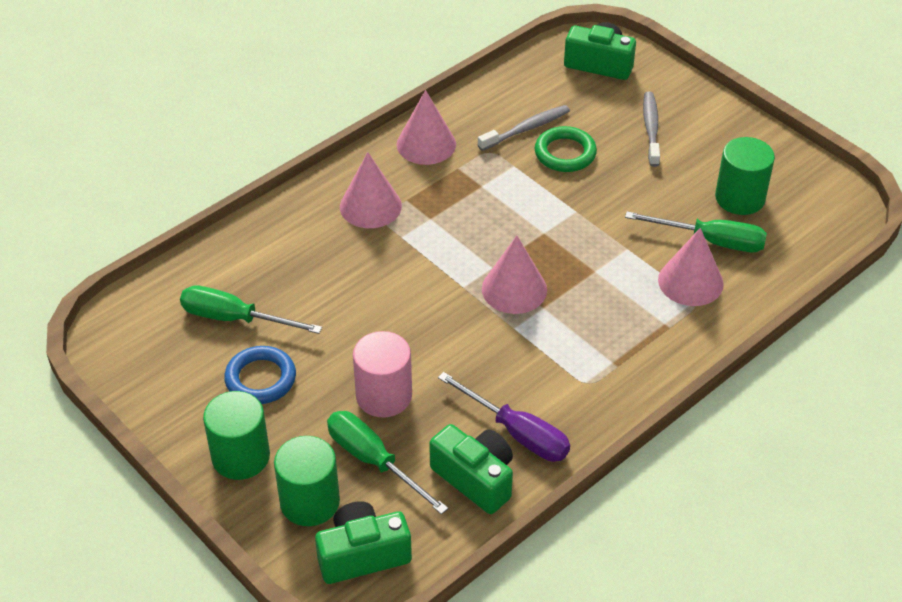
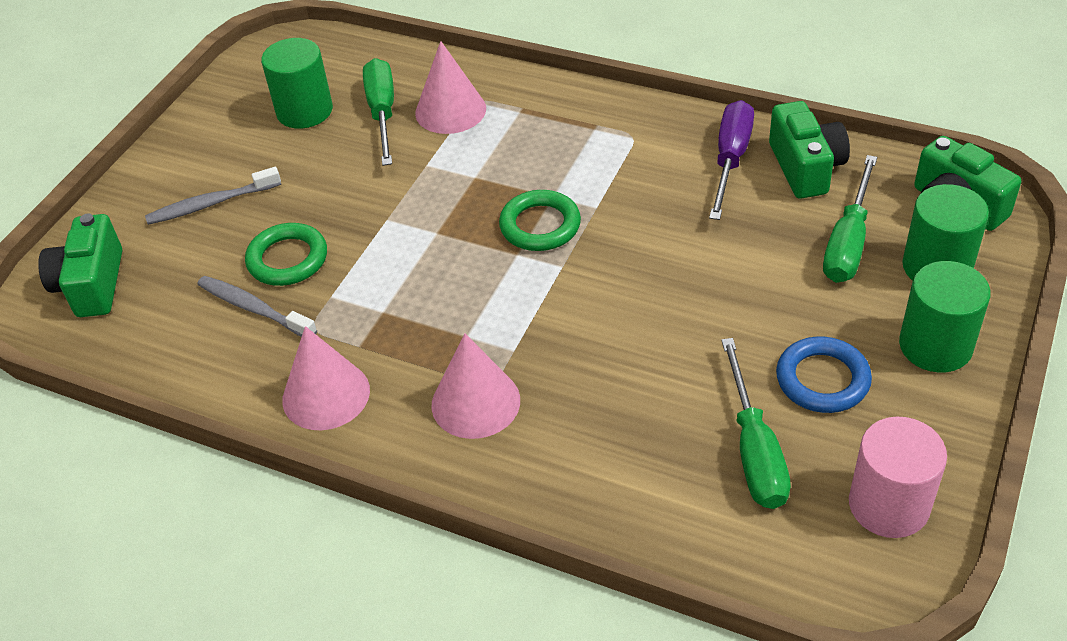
camera: 110 degrees left, 0 degrees up
pink cylinder [353,331,412,418] -> pink cylinder moved to [849,416,947,538]
green camera [429,424,513,514] -> green camera turned 150 degrees clockwise [769,101,850,199]
pink cone [482,236,547,314] -> green ring [499,190,581,251]

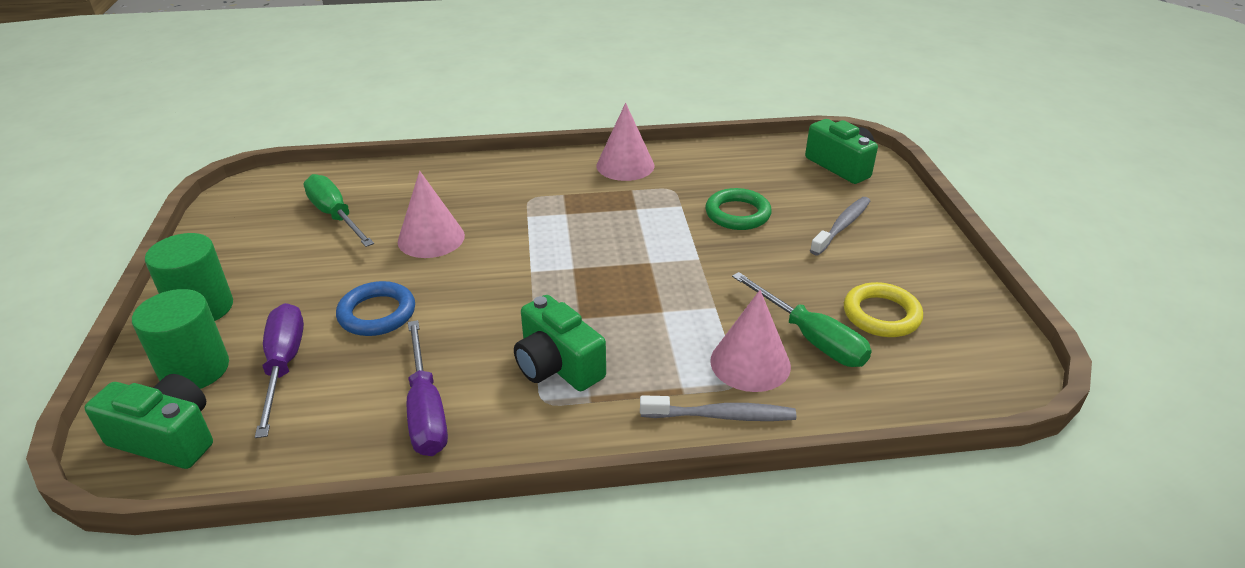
camera: 145 degrees right, 10 degrees down
grey toothbrush [197,276,317,337] -> grey toothbrush moved to [640,395,797,421]
green cylinder [261,38,333,129] -> yellow ring [844,282,923,337]
pink cone [431,333,520,439] -> pink cone moved to [398,171,465,258]
green ring [499,190,581,251] -> none
green camera [769,101,850,199] -> green camera moved to [514,295,606,391]
blue ring [776,337,872,413] -> blue ring moved to [336,281,415,336]
green screwdriver [823,155,877,283] -> purple screwdriver [255,303,304,438]
pink cylinder [849,416,947,538] -> none

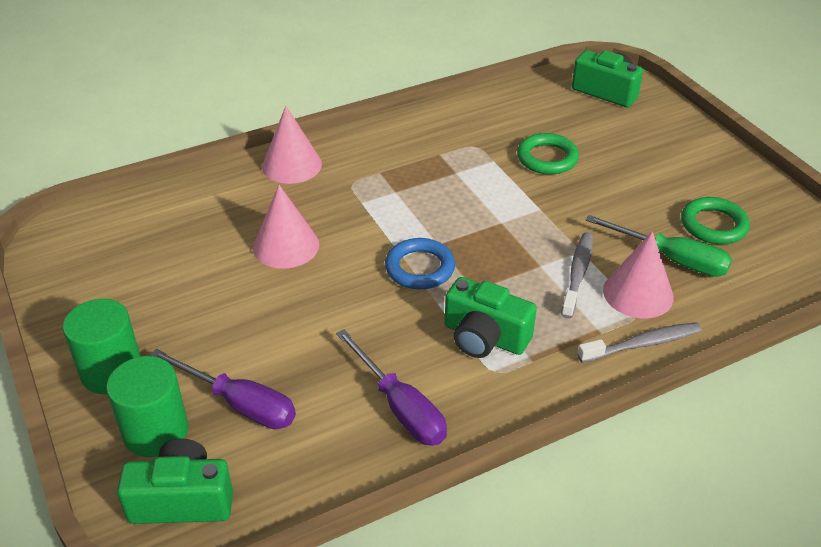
camera: 20 degrees left, 5 degrees up
purple screwdriver [255,303,304,438] -> purple screwdriver turned 150 degrees clockwise [150,349,296,429]
green screwdriver [303,174,374,247] -> none
blue ring [336,281,415,336] -> blue ring moved to [385,238,455,289]
pink cone [596,103,654,181] -> pink cone moved to [262,106,322,184]
grey toothbrush [810,197,870,255] -> grey toothbrush moved to [561,233,593,318]
yellow ring [844,282,923,337] -> green ring [681,197,750,244]

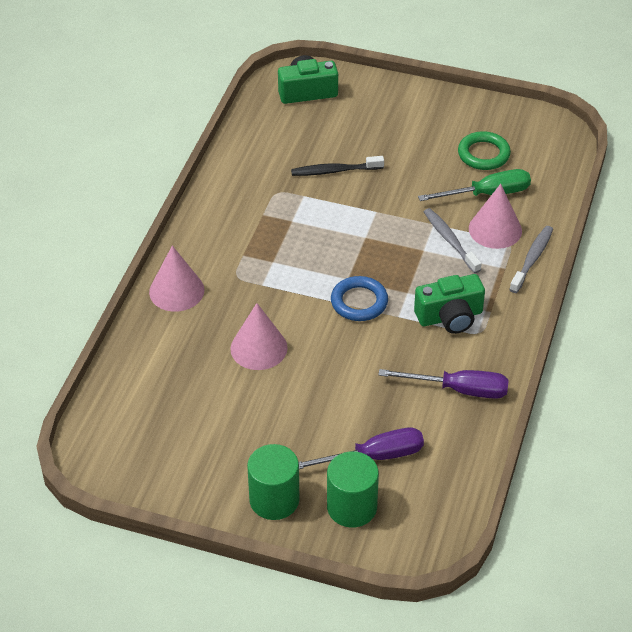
camera: 45 degrees left, 5 degrees up
green camera [117,438,233,524] -> none
green ring [517,133,579,174] -> black toothbrush [291,156,384,176]

